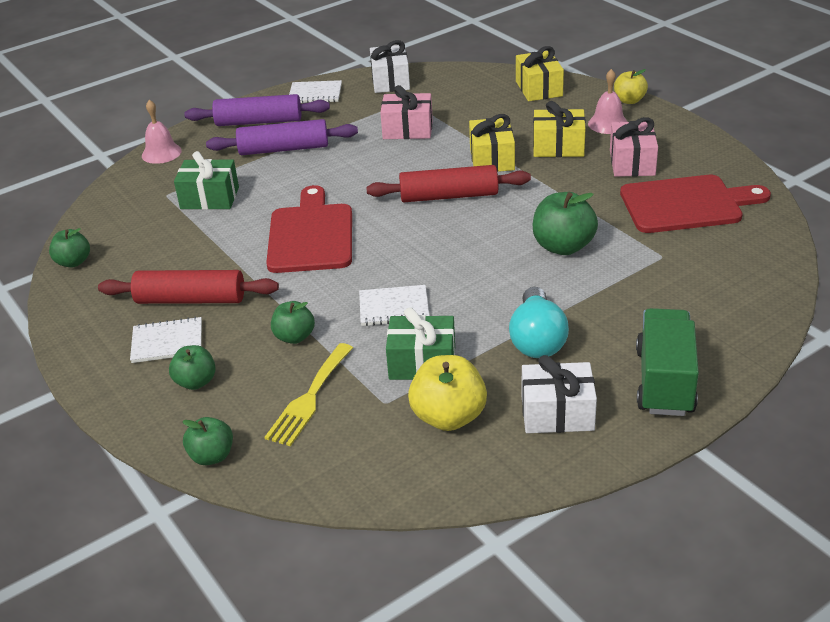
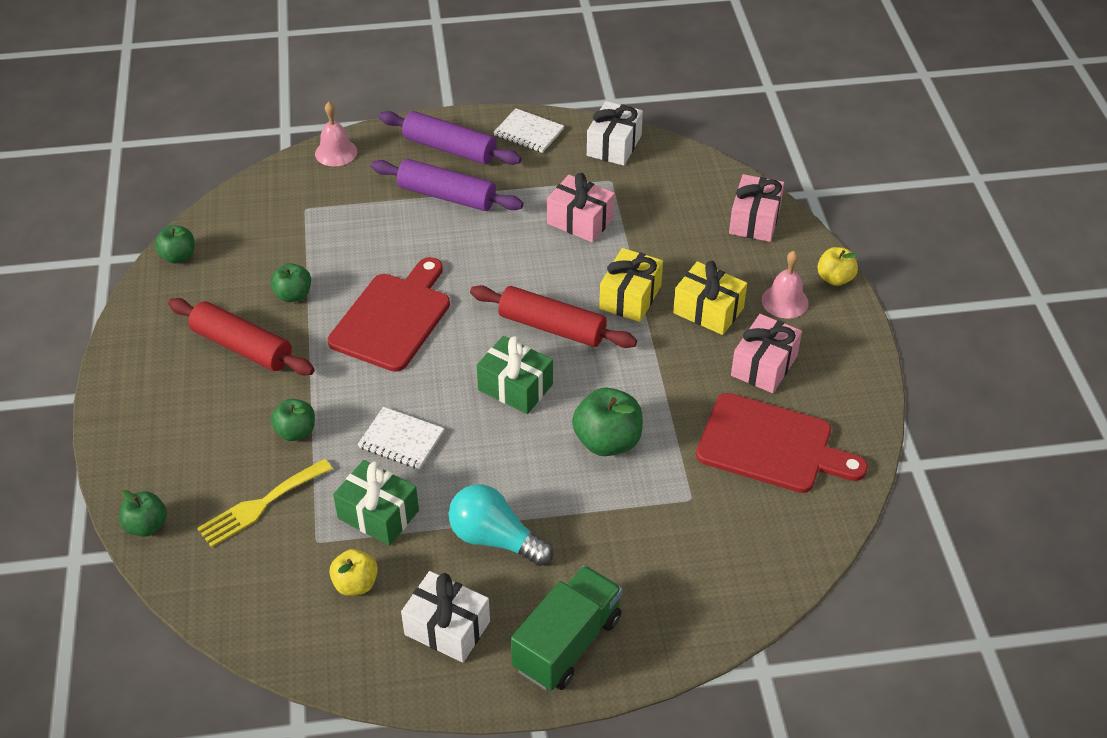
camera: 25 degrees right, 10 degrees up
white notebook [130,316,202,363] -> none
green apple [169,345,216,390] -> green apple moved to [271,263,311,302]
green gift [174,151,239,210] -> green gift moved to [477,336,553,414]
yellow apple [408,355,487,431] -> yellow apple [329,549,378,596], size x0.63
turquoise light bulb [509,287,569,358] -> turquoise light bulb turned 90 degrees clockwise [448,484,553,566]
yellow gift [516,46,564,101] -> pink gift [729,174,784,242]

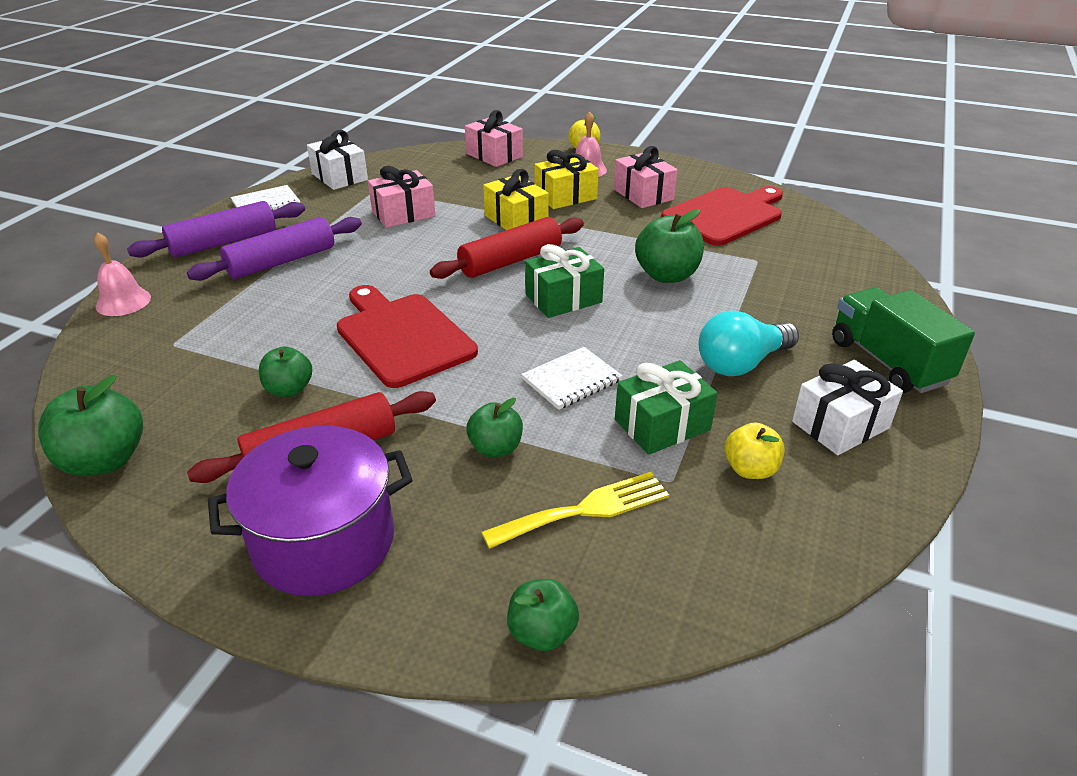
camera: 60 degrees left, 10 degrees down
green apple [155,226,195,264] -> green apple [38,375,143,476], size x1.60
yellow fork [197,459,333,548] -> yellow fork turned 105 degrees counterclockwise [481,472,669,549]
none -> purple pot [208,426,412,596]

